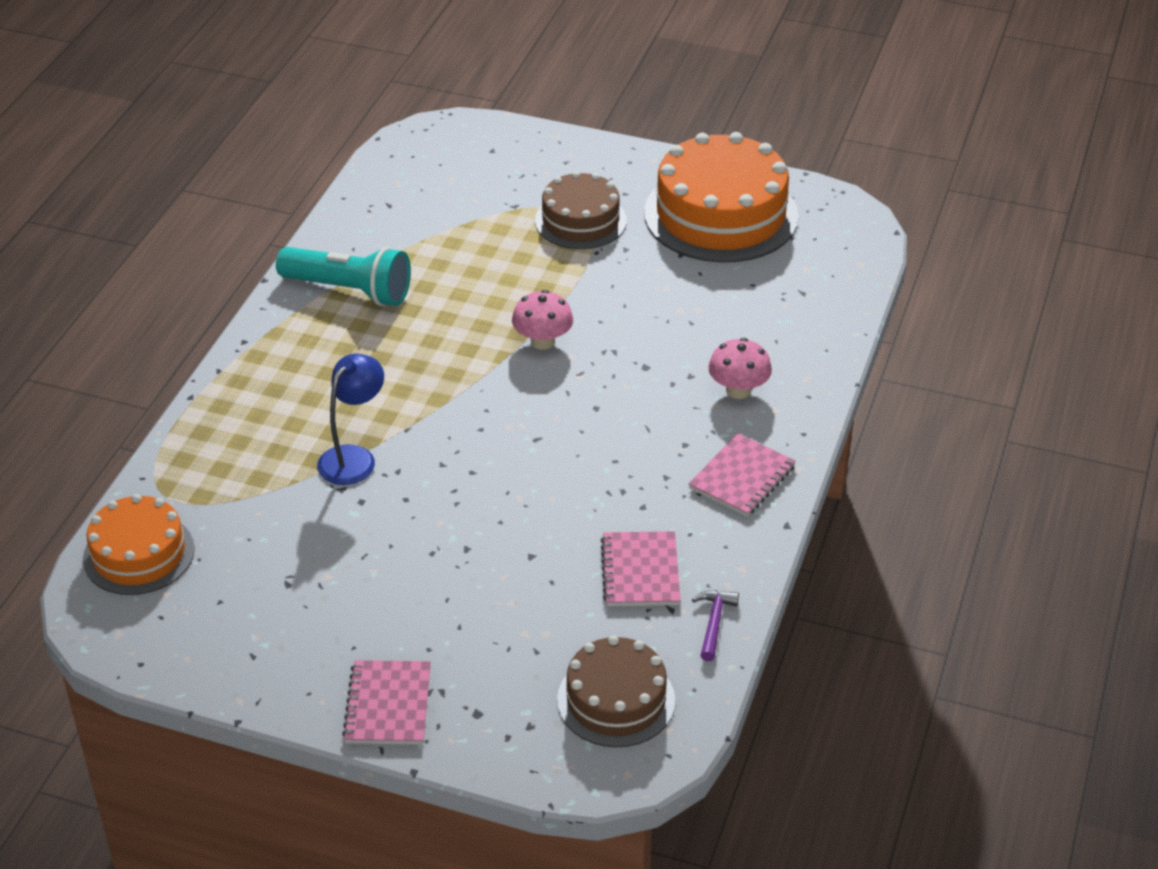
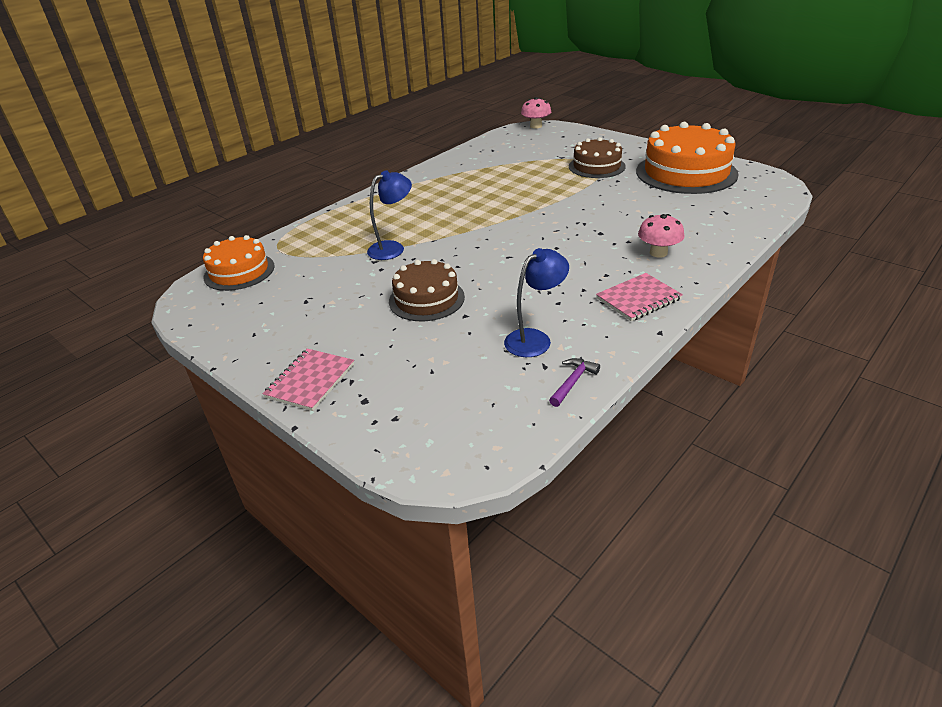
camera: 25 degrees right, 5 degrees down
turquoise flashlight [276,247,411,306] -> none
pink mushroom [512,290,573,350] -> pink mushroom moved to [521,97,551,129]
brown cake [557,635,675,747] -> brown cake moved to [389,259,465,321]
pink notebook [600,531,681,606] -> blue lamp [504,248,569,357]

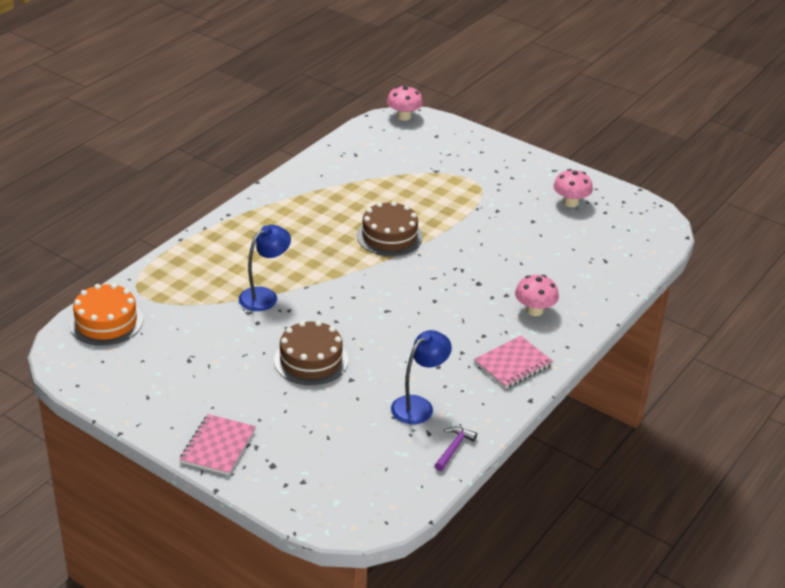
camera: 10 degrees left, 0 degrees up
brown cake [569,137,626,178] -> brown cake moved to [357,201,423,256]
orange cake [636,122,739,194] -> pink mushroom [553,169,593,207]

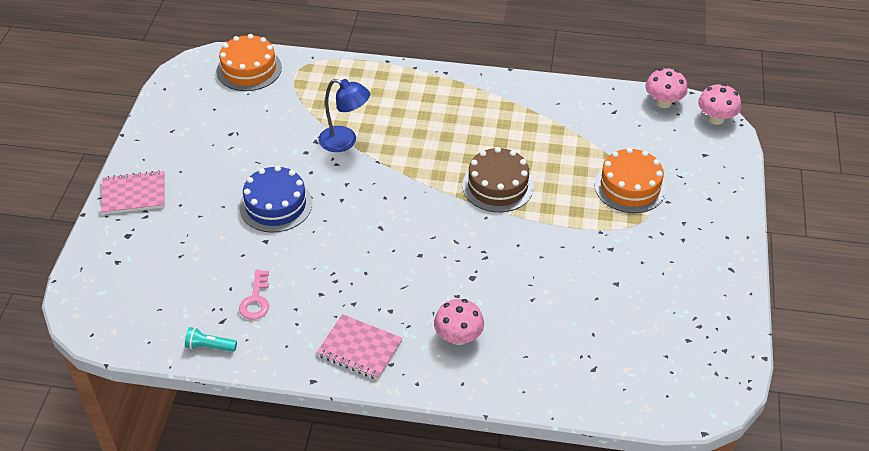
camera: 65 degrees right, 10 degrees up
brown cake [274,321,348,385] -> blue cake [239,166,312,233]
blue lamp [391,330,452,424] -> pink key [239,270,269,320]
purple hammer [434,427,477,471] -> turquoise flashlight [185,327,237,352]
pink mushroom [553,169,593,207] -> pink mushroom moved to [645,68,688,108]
none -> orange cake [594,148,666,213]

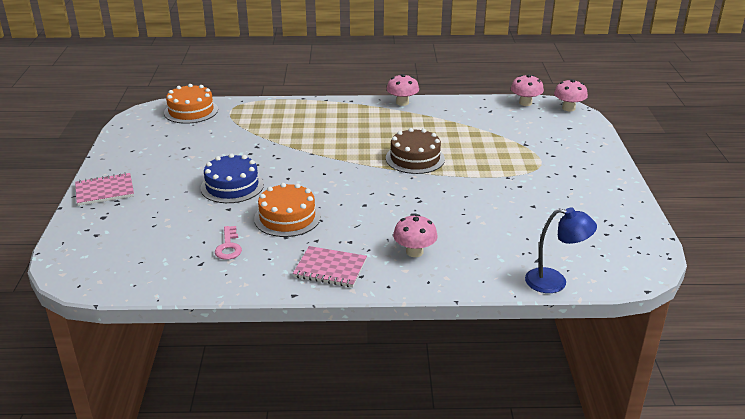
camera: 10 degrees left, 15 degrees down
turquoise flashlight [185,327,237,352] -> none
blue lamp [319,79,370,152] -> blue lamp moved to [525,207,597,293]
orange cake [594,148,666,213] -> orange cake moved to [254,183,321,237]
none -> pink mushroom [387,74,419,106]

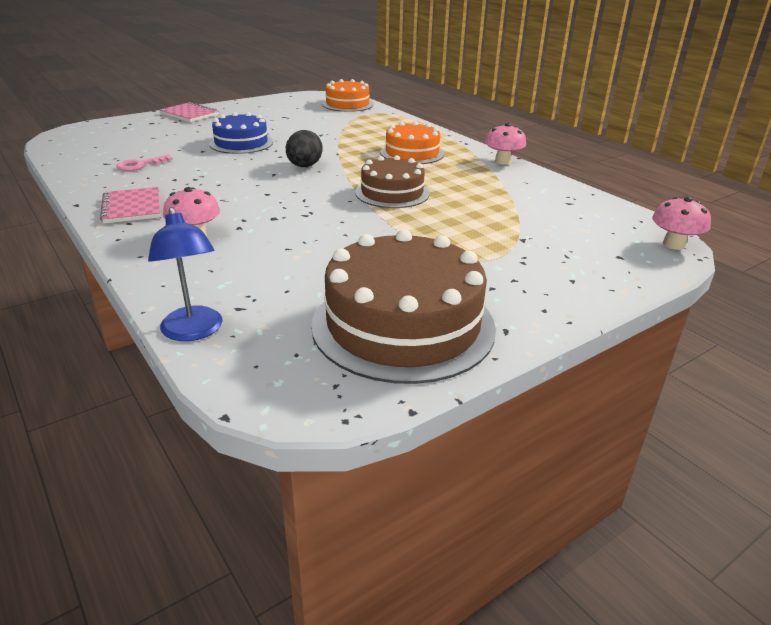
camera: 55 degrees right, 0 degrees up
orange cake [254,183,321,237] -> orange cake moved to [380,121,444,164]
pink mushroom [511,74,544,106] -> none
none -> black egg [286,130,323,167]
none -> brown cake [311,229,496,384]

